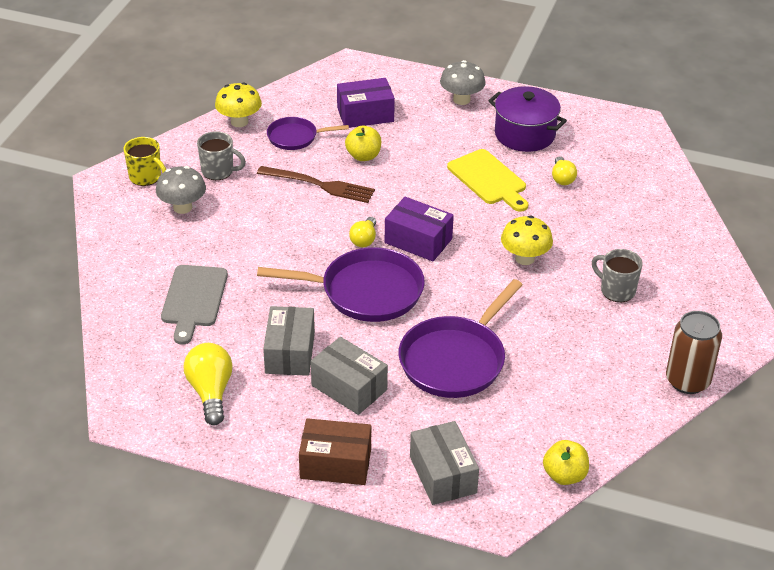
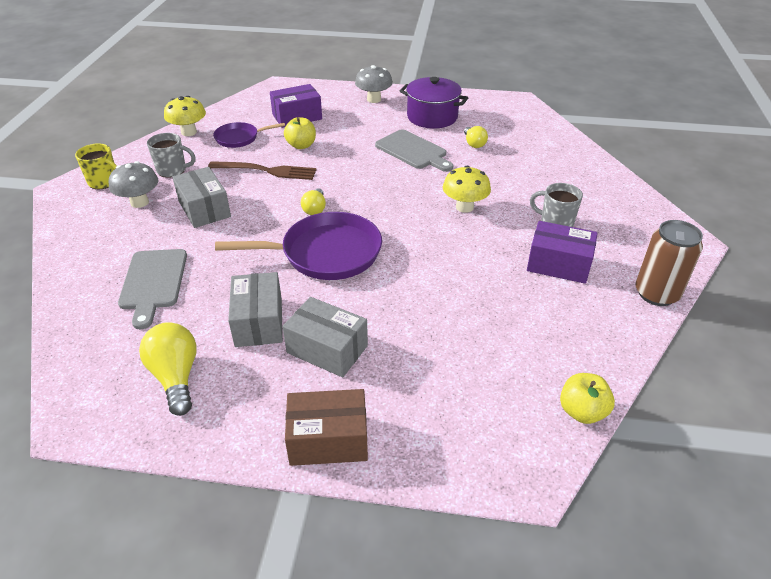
camera: 10 degrees left, 0 degrees up
purple box [385,197,454,261] -> purple box moved to [527,221,598,284]
purple pan [398,279,523,398] -> none
grey box [410,421,479,505] -> grey box moved to [172,167,231,228]
yellow cutting board [447,149,528,212] -> grey cutting board [375,129,453,172]

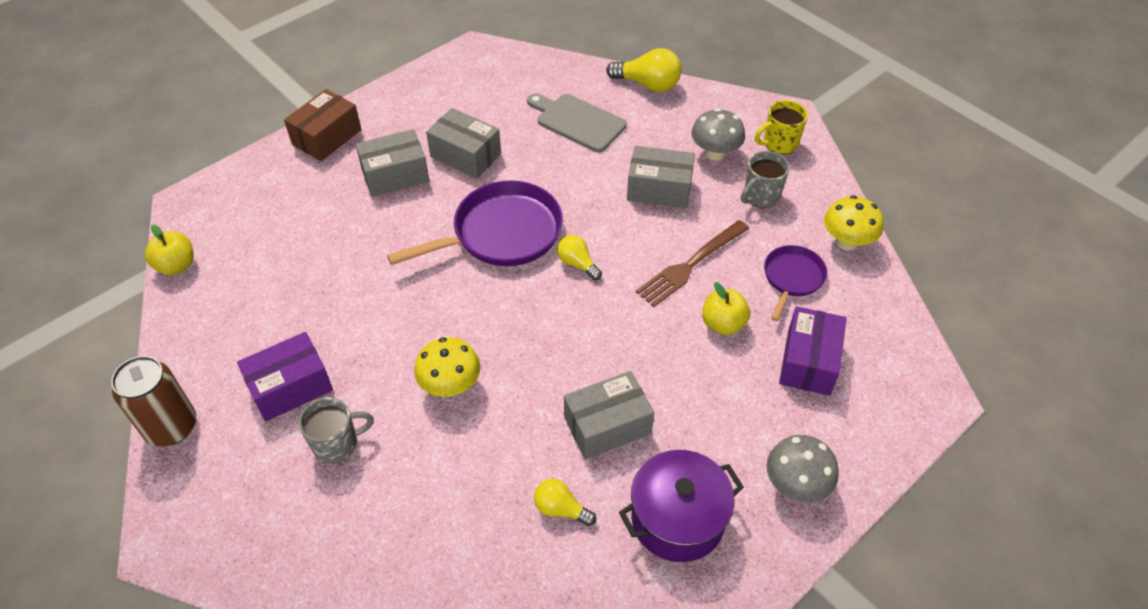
camera: 130 degrees right, 10 degrees up
yellow light bulb [139,322,197,416] -> yellow light bulb moved to [606,48,682,92]
purple pan [215,212,382,280] -> purple pan turned 150 degrees counterclockwise [387,180,563,266]
grey cutting board [375,129,453,172] -> grey box [564,371,654,460]

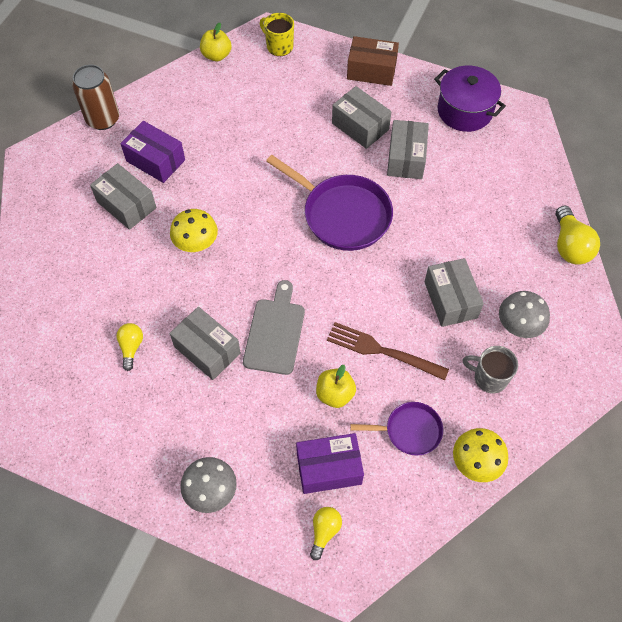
camera: 65 degrees right, 10 degrees up
grey mug [299,397,374,463] -> grey box [90,163,156,230]
grey cutting board [527,93,627,152] -> grey cutting board moved to [243,280,305,375]
yellow light bulb [557,235,602,280] -> yellow light bulb moved to [310,507,342,560]
purple pot [619,450,744,562] -> purple pot moved to [434,66,506,132]
yellow mug [755,100,808,154] -> yellow mug moved to [260,13,294,56]

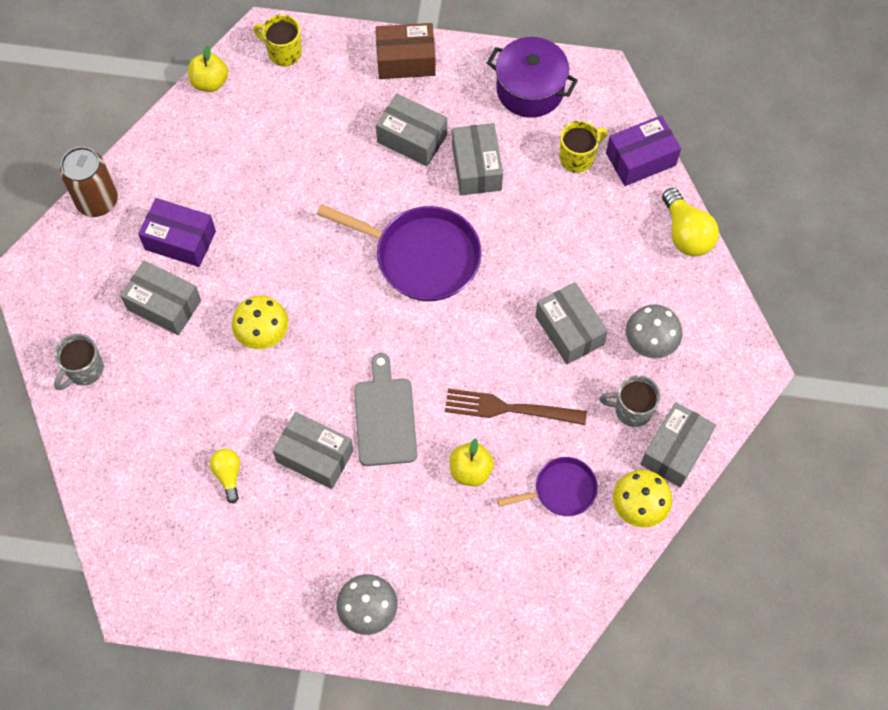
camera: 15 degrees left, 5 degrees up
purple box [296,433,364,494] -> purple box moved to [606,115,681,186]
yellow light bulb [310,507,342,560] -> none
none -> grey mug [54,334,104,390]
none -> yellow mug [559,121,607,173]
none -> grey box [641,402,716,487]

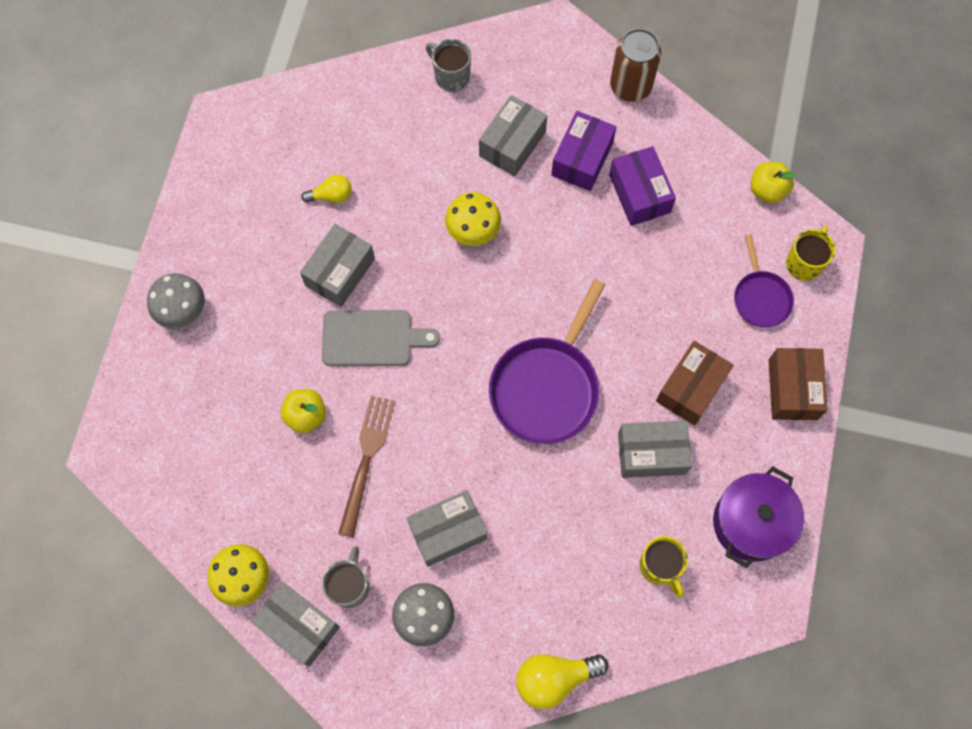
camera: 95 degrees right, 5 degrees up
grey box [376,94,447,166] -> brown box [656,341,734,426]
purple pan [497,457,598,516] -> purple pan moved to [734,234,794,327]
purple box [606,115,681,186] -> purple box moved to [609,146,676,226]

